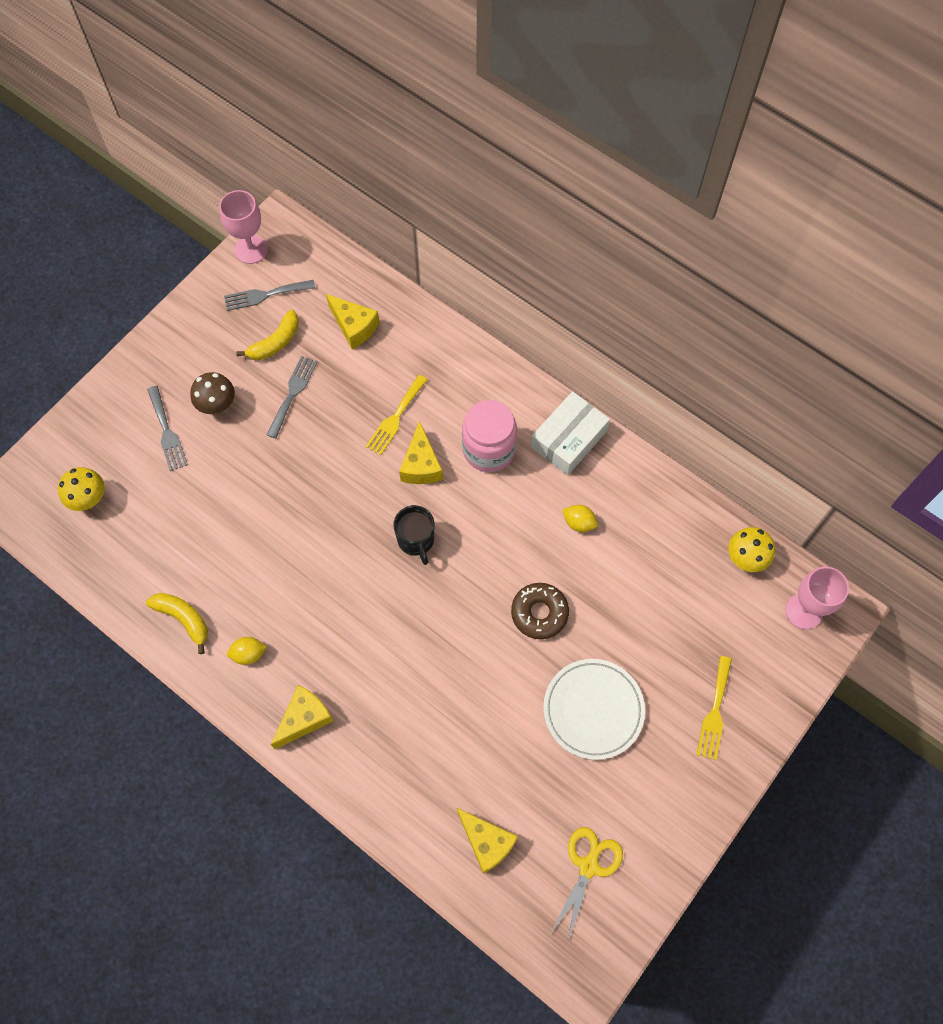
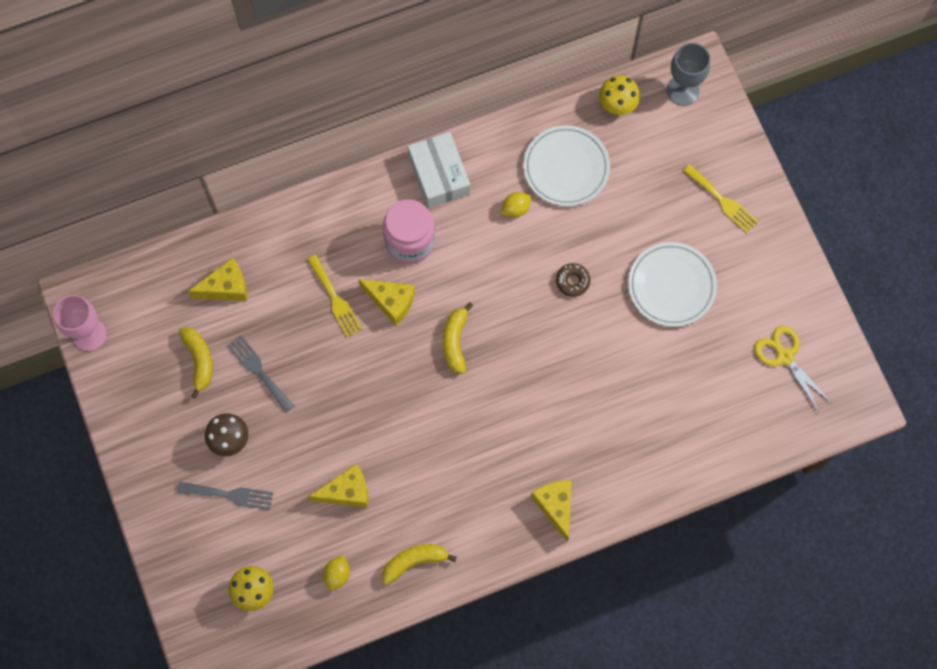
camera: 60 degrees left, 5 degrees up
grey fork [224,280,315,311] -> none
yellow lemon [227,637,267,665] -> yellow lemon moved to [323,555,350,591]
black mug [393,505,434,565] -> yellow banana [443,302,473,374]
yellow cheese [457,808,518,874] -> yellow cheese moved to [309,463,368,508]
brown donut [511,583,569,639] -> brown donut [556,263,591,297], size x0.66
pink goblet [785,567,849,629] -> grey goblet [667,43,710,106]
none -> white plate [523,125,610,206]

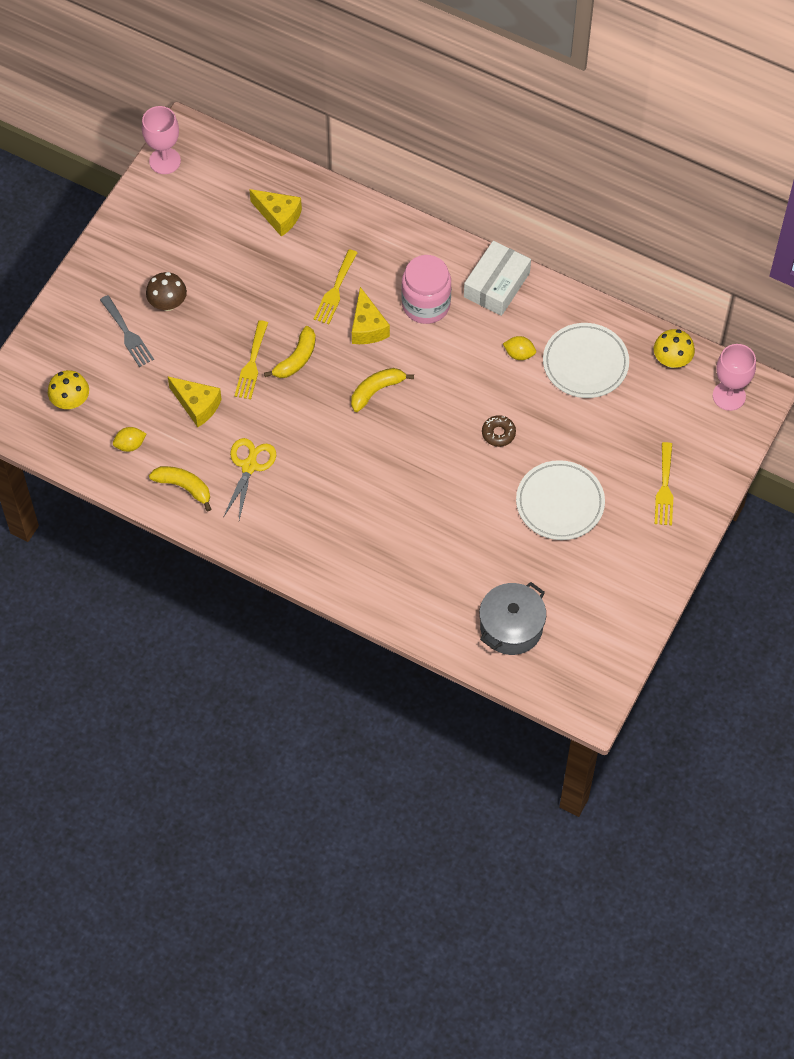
camera: 50 degrees right, 10 degrees down
yellow banana [179,327,213,399] -> yellow banana moved to [264,326,316,378]
grey fork [227,335,294,412] -> none
yellow cheese [531,480,572,542] -> none
grey goblet [667,43,710,106] -> pink goblet [713,344,756,411]
yellow scissors [754,325,831,412] -> yellow scissors moved to [223,438,276,520]
none -> yellow fork [234,320,268,399]
none -> grey pot [479,582,546,655]

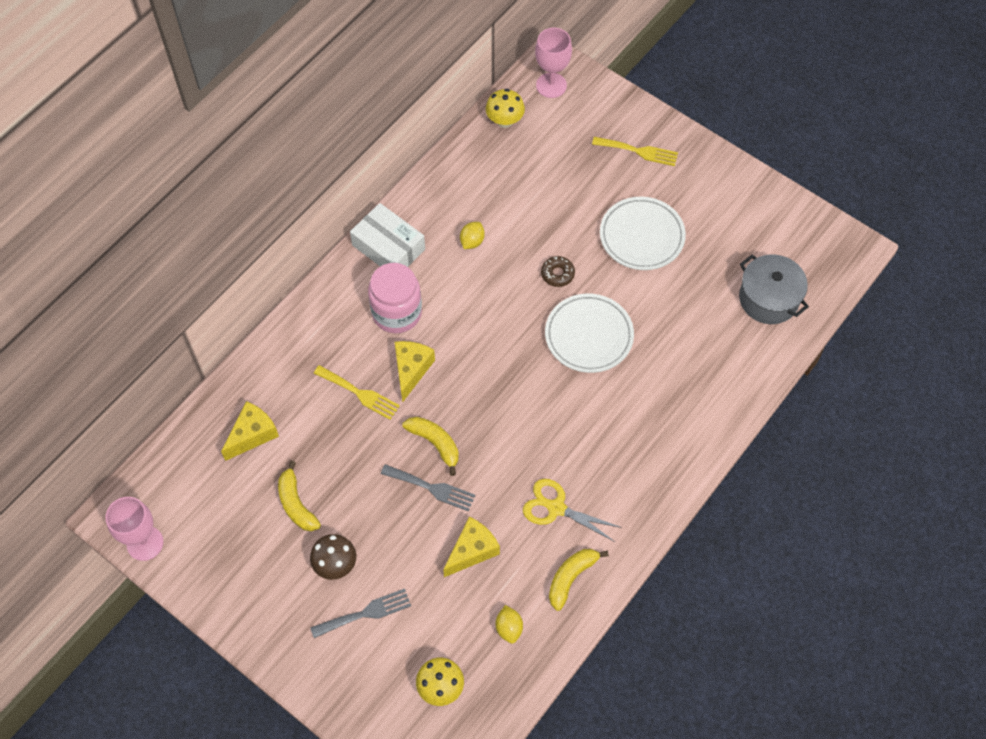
camera: 80 degrees left, 0 degrees up
yellow fork [234,320,268,399] -> grey fork [381,464,475,511]
yellow banana [351,368,414,412] -> yellow banana moved to [278,461,321,531]
yellow cheese [352,287,390,344] -> yellow cheese turned 75 degrees counterclockwise [395,341,435,402]
white plate [543,323,629,398] -> white plate moved to [545,293,634,373]

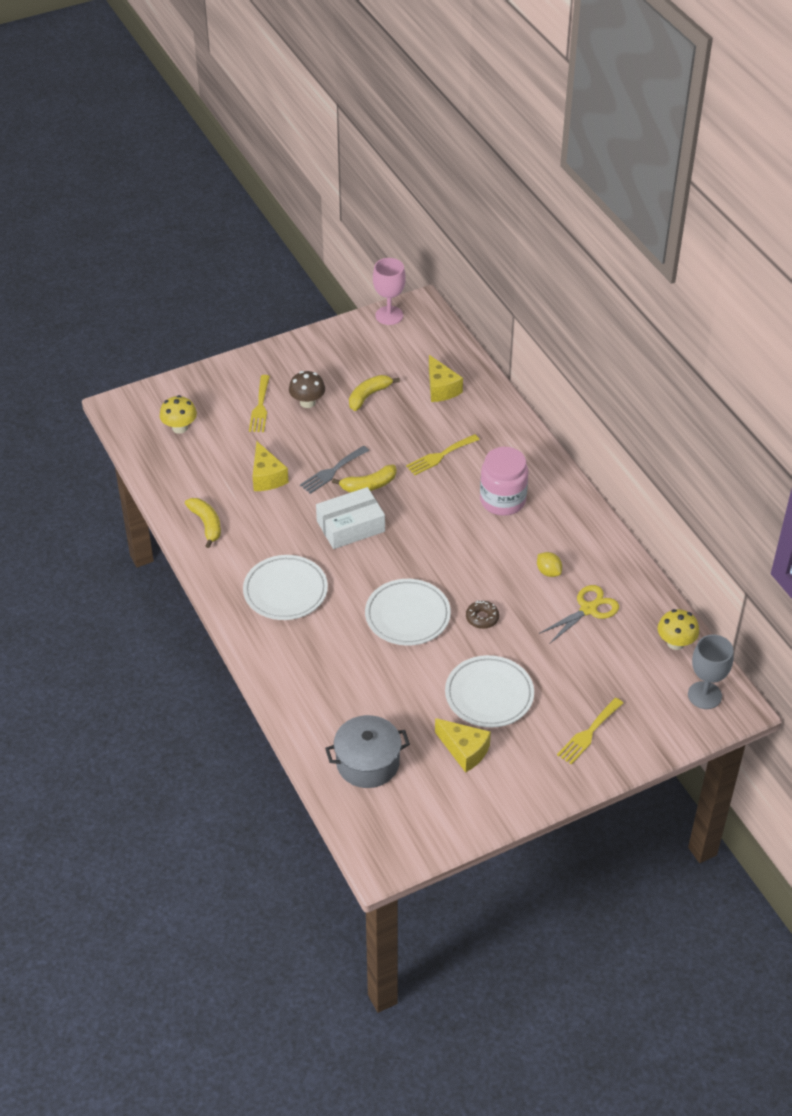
camera: 115 degrees right, 15 degrees down
yellow banana [278,461,321,531] -> yellow banana turned 45 degrees counterclockwise [349,375,400,411]
grey fork [311,589,411,638] -> yellow fork [249,375,270,432]
white box [350,203,425,267] -> white box moved to [316,487,385,549]
yellow cheese [395,341,435,402] -> yellow cheese moved to [435,718,491,773]
yellow lemon [496,605,523,644] -> none
yellow scissors [523,479,622,542] -> yellow scissors moved to [539,585,619,643]
pink goblet [535,28,572,98] -> grey goblet [688,635,734,709]
none -> white plate [243,555,328,620]

